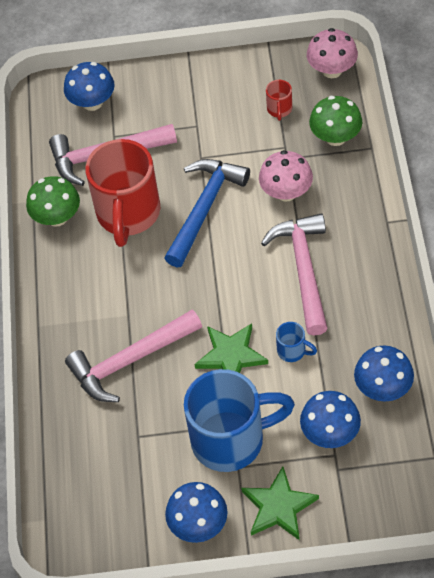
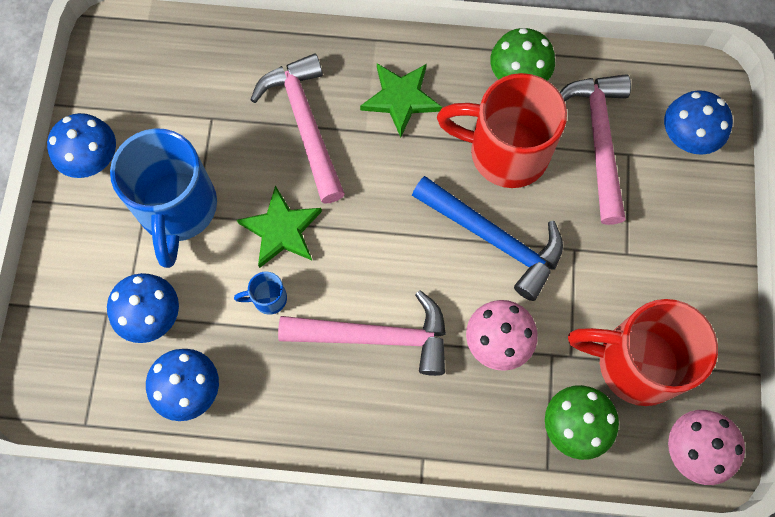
camera: 95 degrees right, 15 degrees up
green star [241,466,319,540] -> green star moved to [360,64,442,137]
red mug [266,80,292,121] -> red mug [568,299,718,406], size x2.45
blue mug [276,322,317,362] -> blue mug turned 45 degrees clockwise [234,272,287,315]

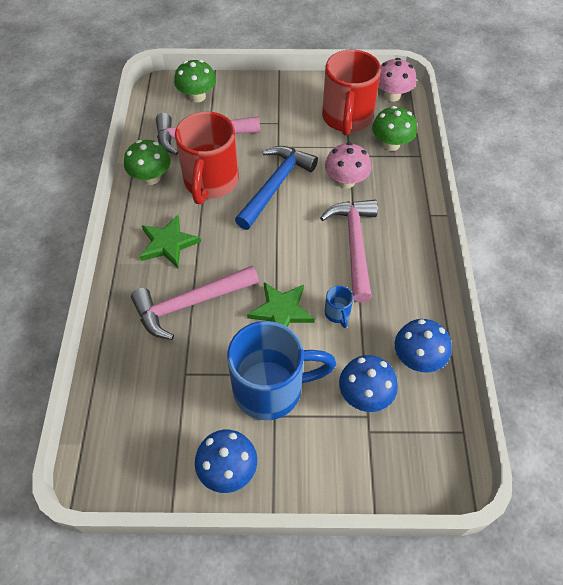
camera: 95 degrees left, 15 degrees down
blue mushroom [664,90,733,155] -> green mushroom [174,60,216,102]

